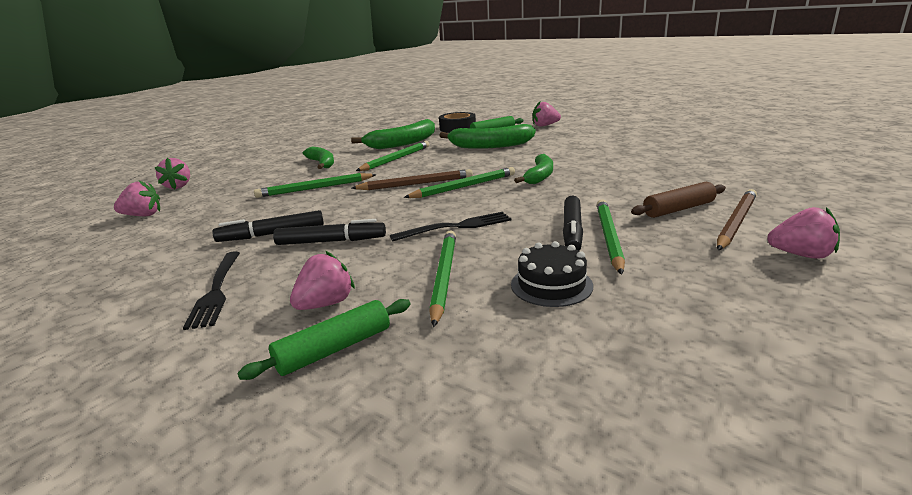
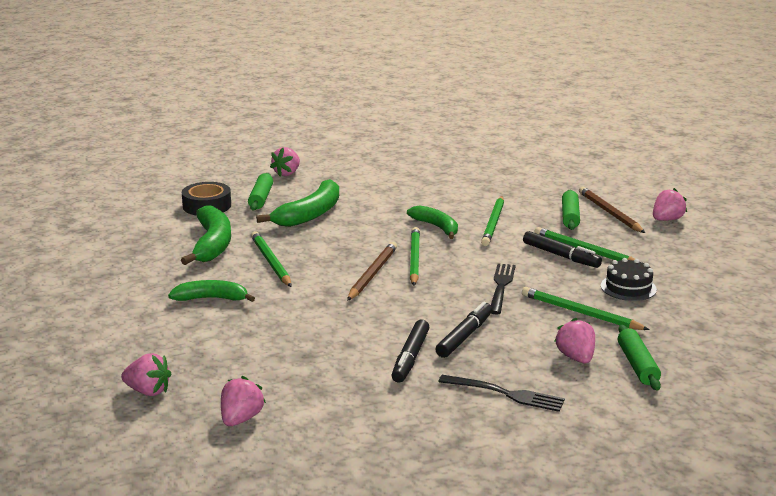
camera: 60 degrees left, 0 degrees up
green pencil [254,173,377,198] -> green pencil moved to [481,196,504,246]
brown rolling pin [631,182,726,218] -> green rolling pin [562,190,580,230]

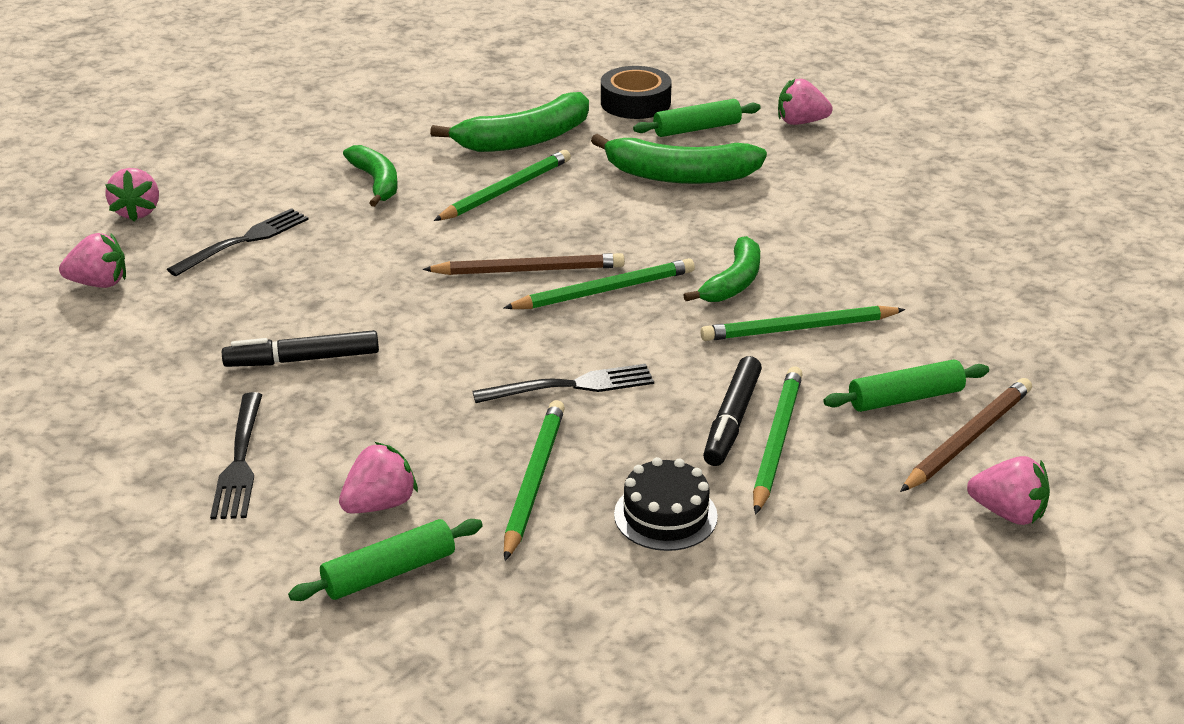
camera: 65 degrees right, 10 degrees up
black marker [435,302,492,358] -> none
none -> black fork [167,208,309,276]

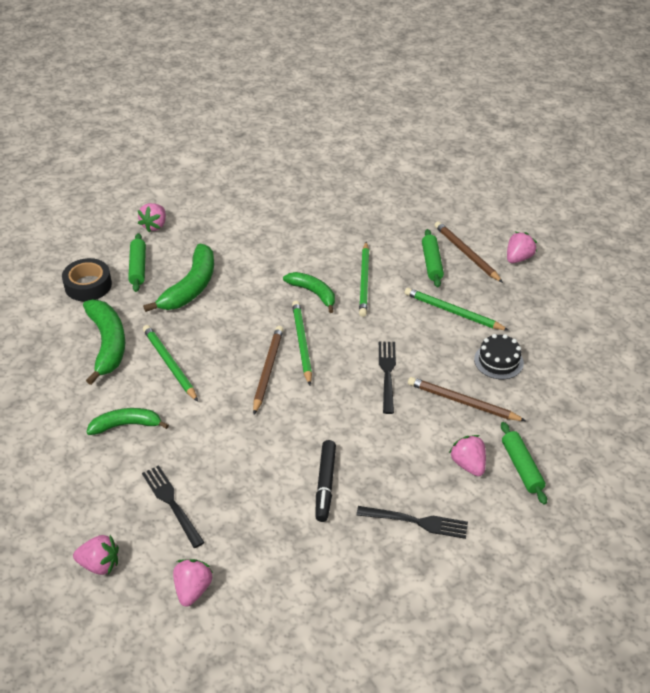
camera: 75 degrees left, 10 degrees up
green pencil [504,400,565,561] -> brown pencil [408,377,526,421]
black marker [703,356,762,466] -> none

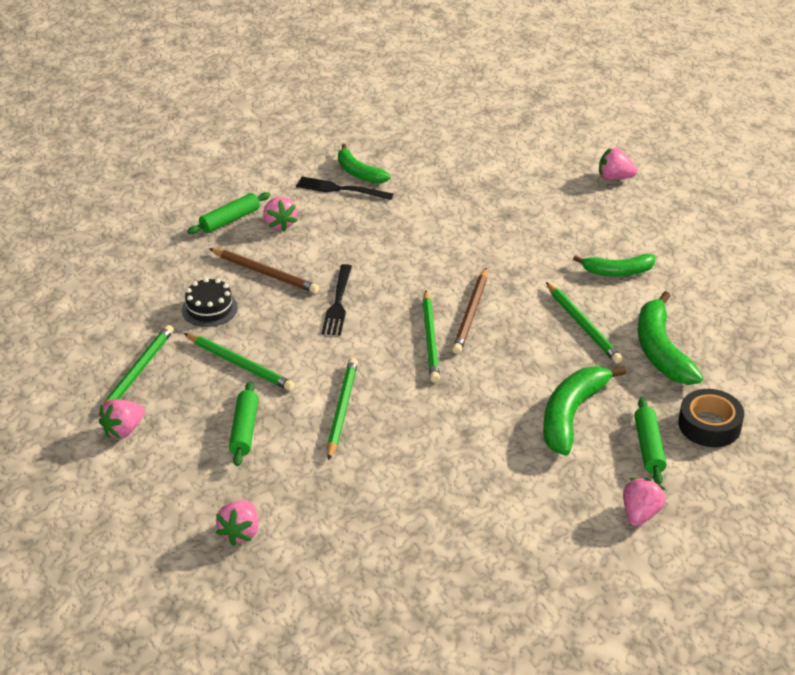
camera: 175 degrees left, 5 degrees down
black fork [142,465,205,548] -> none
pink strawberry [173,559,213,607] -> pink strawberry moved to [216,501,259,546]
green banana [283,272,335,313] -> green banana moved to [338,144,391,184]
black marker [315,440,336,522] -> none
brown pencil [435,221,503,283] -> none
green rolling pin [501,422,547,505] -> green rolling pin turned 60 degrees clockwise [187,192,270,234]
none -> green pencil [99,325,174,416]

